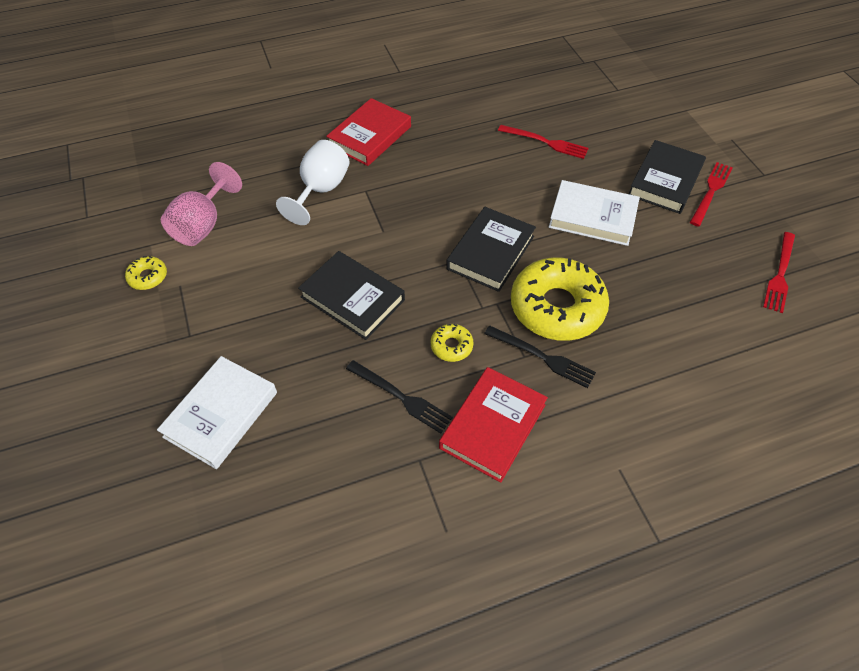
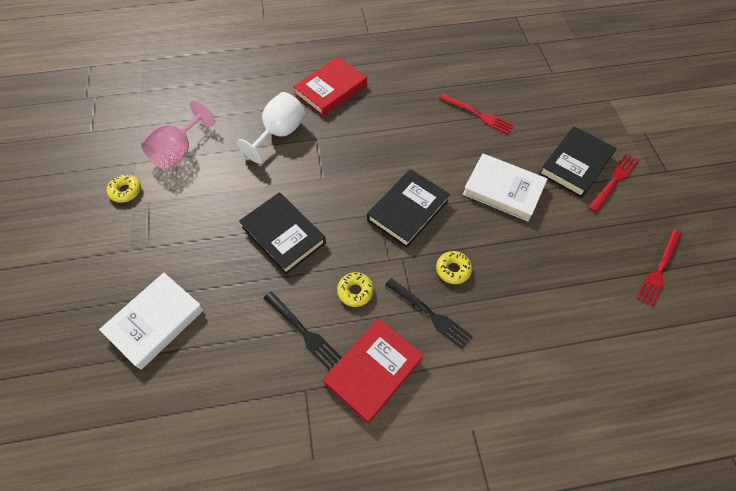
camera: 10 degrees right, 5 degrees up
yellow donut [511,257,609,341] -> yellow donut [436,251,472,284], size x0.43

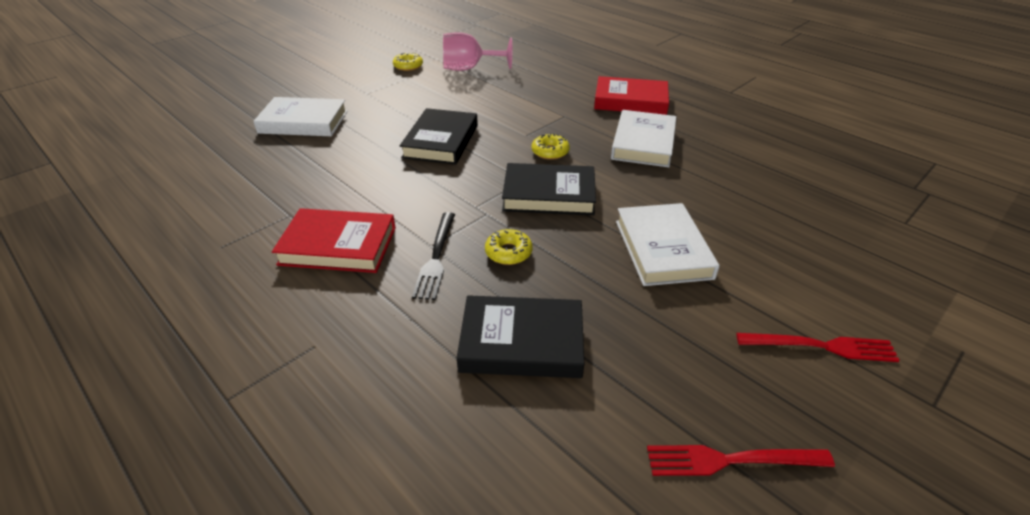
camera: 55 degrees right, 20 degrees down
white goblet [237,92,306,164] -> none
black fork [264,291,341,370] -> none
yellow donut [337,272,374,307] -> yellow donut moved to [532,133,570,160]
red fork [439,94,514,134] -> none
black book [539,126,616,198] -> black book moved to [457,295,584,378]
none -> white book [611,110,676,167]

